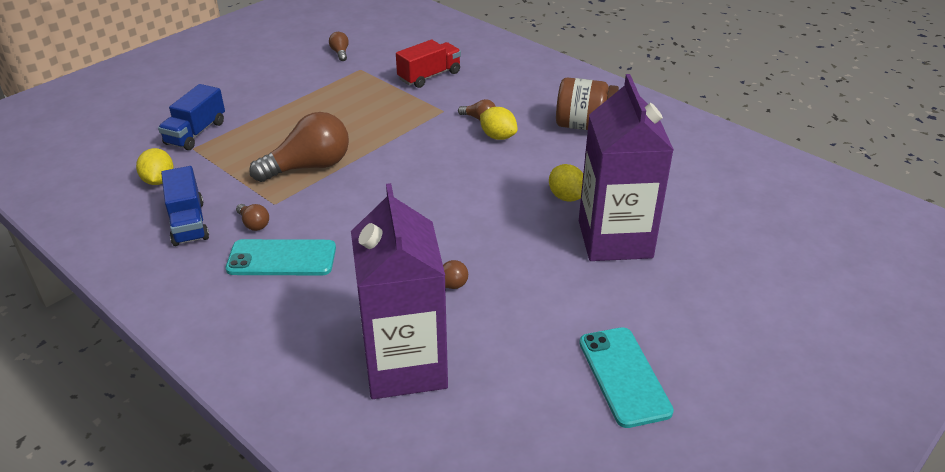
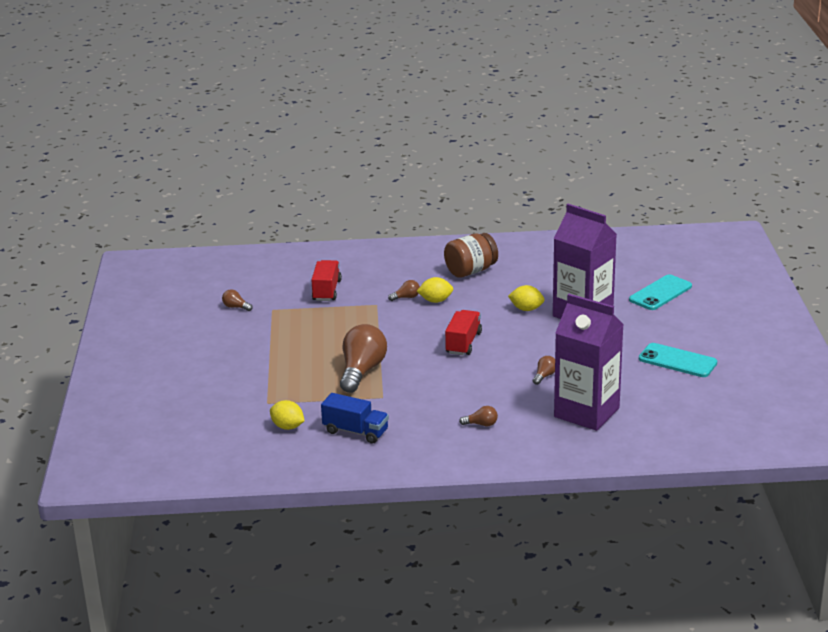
camera: 45 degrees left, 10 degrees down
blue truck [158,84,225,150] -> none
turquoise phone [226,239,336,275] -> turquoise phone moved to [629,275,692,310]
brown light bulb [236,204,269,231] -> brown light bulb moved to [459,406,498,426]
none -> red truck [445,310,482,355]

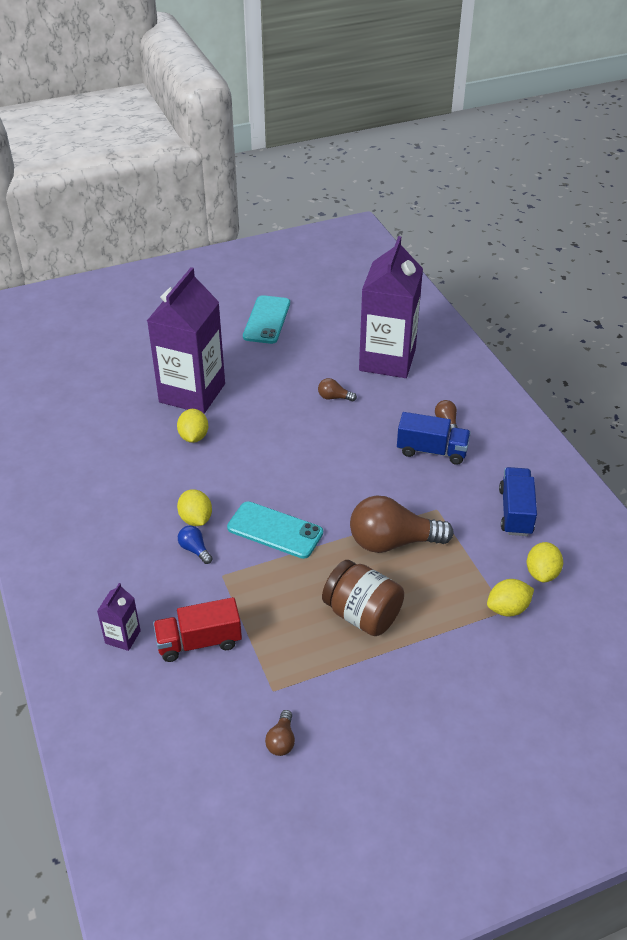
camera: 110 degrees left, 15 degrees up
brown light bulb [388,280,420,301] -> blue light bulb [178,526,213,564]
brown jar [444,233,498,278] -> brown jar moved to [322,560,404,636]
red truck [445,310,482,355] -> none
turquoise phone [629,275,692,310] -> turquoise phone moved to [227,501,323,559]
none -> purple carton [97,583,141,651]
none -> blue truck [397,412,471,465]
none -> yellow lemon [487,579,534,617]

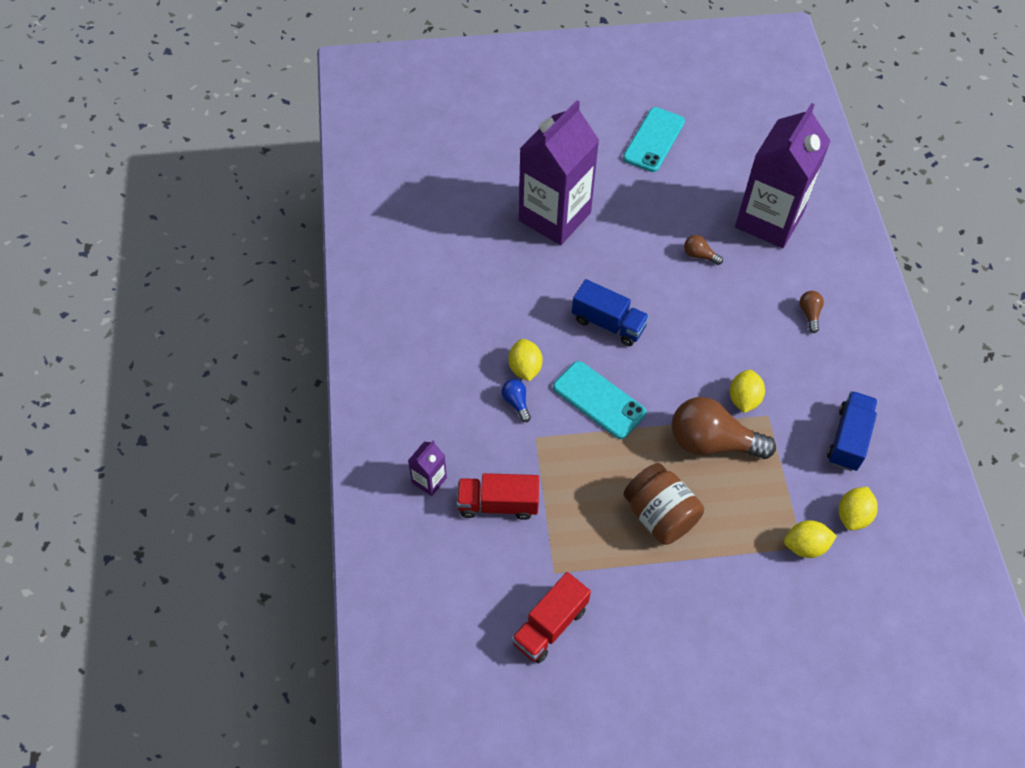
camera: 15 degrees right, 15 degrees up
yellow lemon [177,409,208,443] -> yellow lemon moved to [730,370,765,413]
brown light bulb [265,710,295,756] -> red truck [512,572,591,664]
blue truck [397,412,471,465] -> blue truck moved to [572,279,649,346]

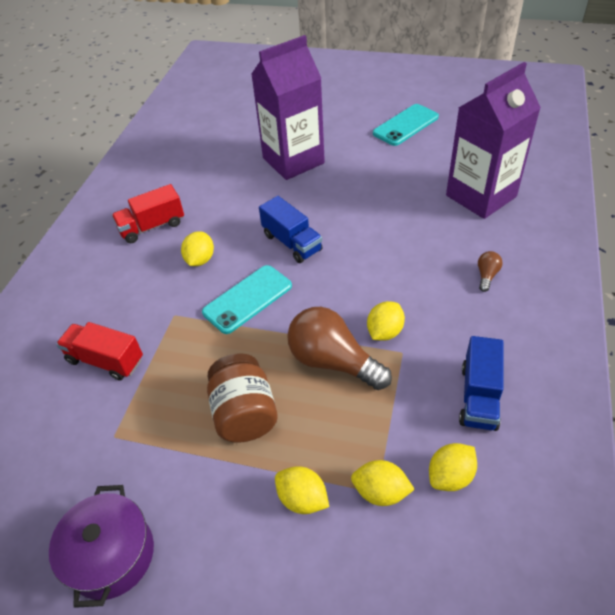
camera: 25 degrees right, 10 degrees down
purple carton [408,440,447,496] -> none
blue light bulb [502,379,531,422] -> none
red truck [512,572,591,664] -> red truck moved to [112,184,184,243]
turquoise phone [553,361,646,439] -> turquoise phone turned 75 degrees clockwise [202,265,292,334]
brown light bulb [684,235,723,265] -> none
blue truck [827,391,878,471] -> blue truck turned 150 degrees clockwise [459,336,503,431]
none -> purple pot [49,485,154,608]
none -> yellow lemon [275,466,329,514]

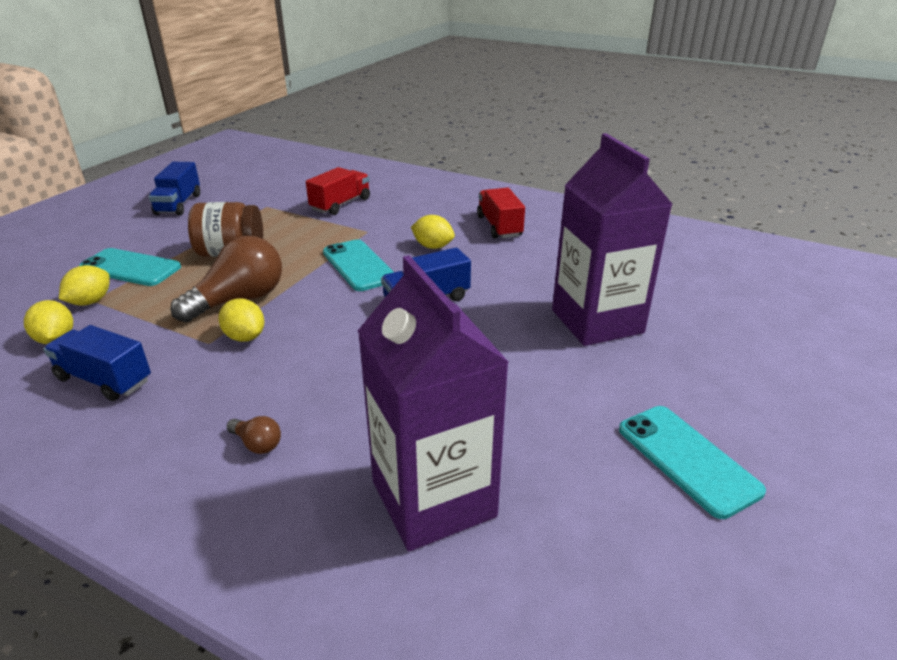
camera: 100 degrees right, 15 degrees down
purple pot [49,485,154,608] -> blue truck [148,162,200,215]
yellow lemon [275,466,329,514] -> turquoise phone [79,248,181,286]

